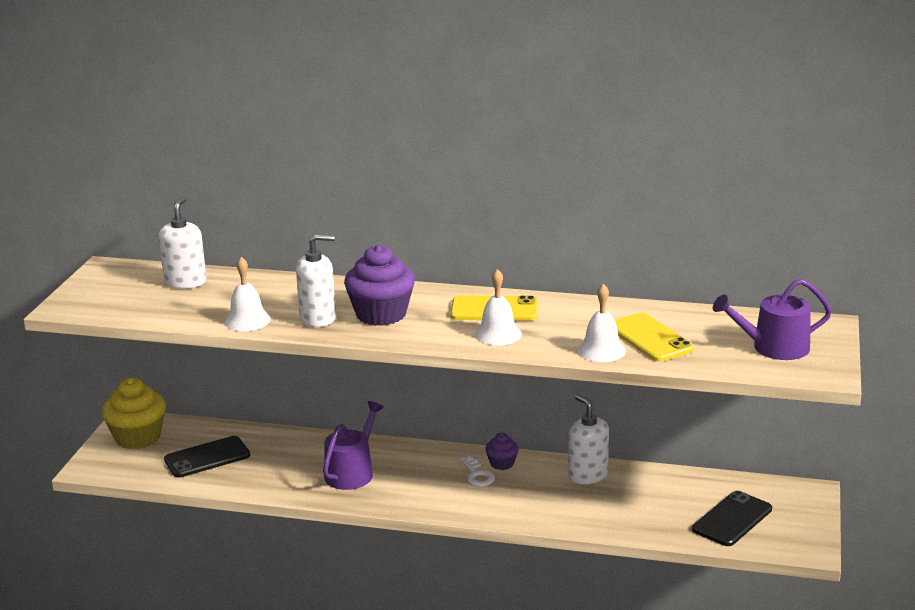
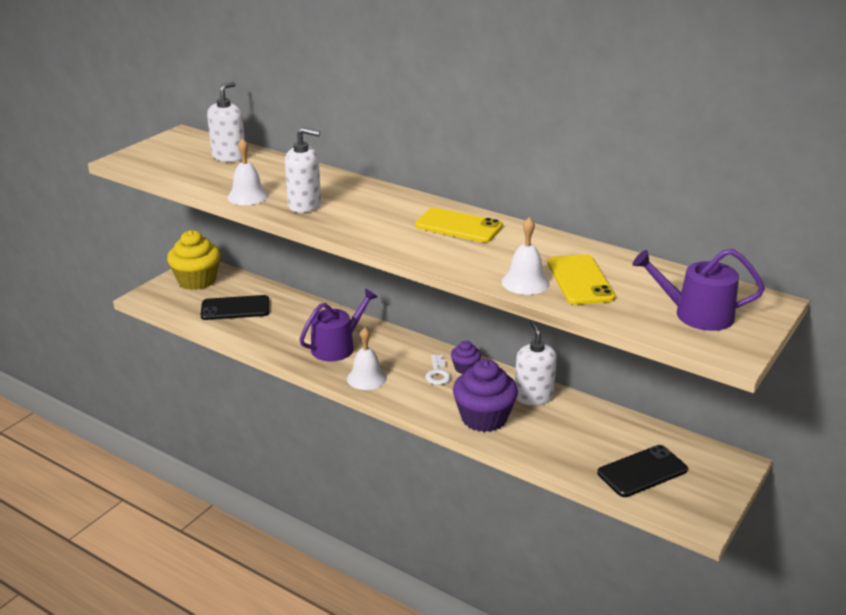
camera: 20 degrees right, 5 degrees up
purple cupcake [344,245,415,326] -> purple cupcake moved to [453,359,518,432]
white bell [474,269,522,346] -> white bell moved to [347,328,387,390]

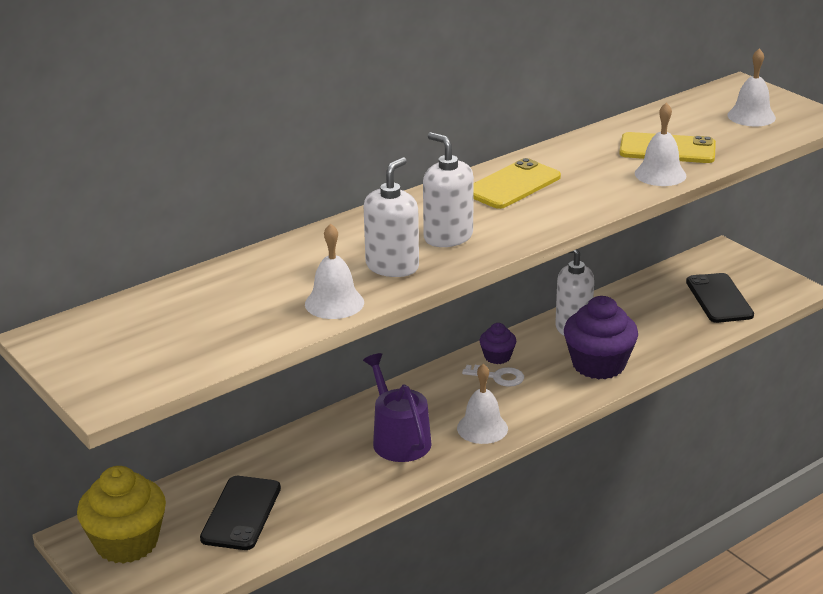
camera: 70 degrees left, 0 degrees up
white soap dispenser [207,82,245,162] -> white soap dispenser moved to [423,132,474,247]
purple watering can [633,249,765,331] -> white bell [727,48,776,126]

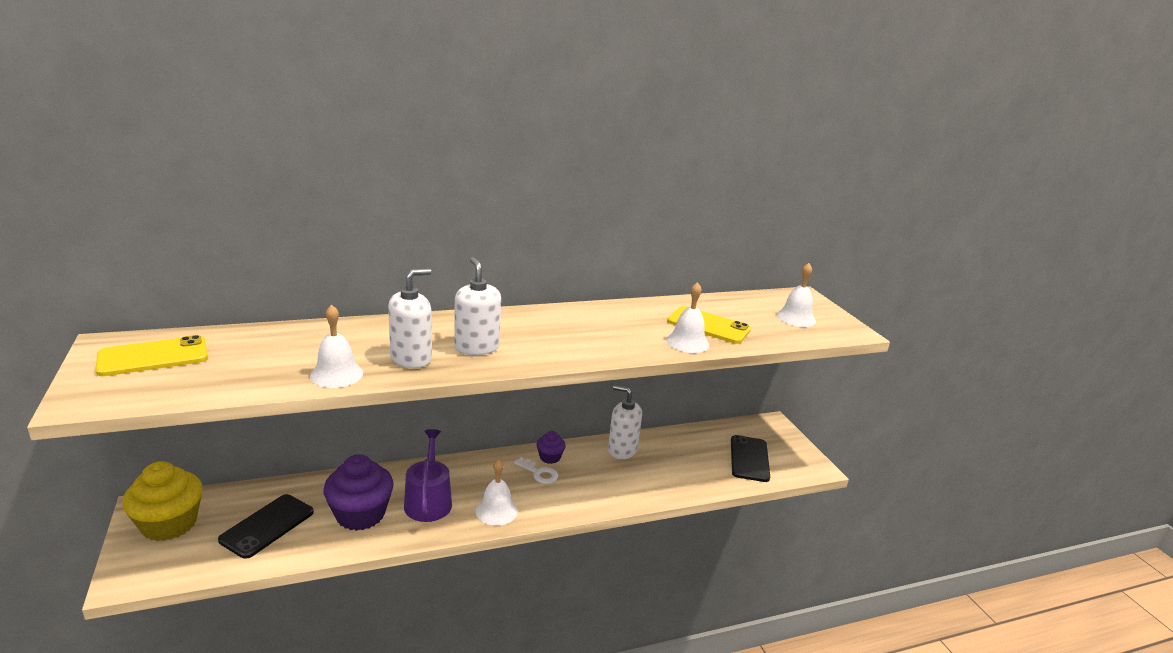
camera: 15 degrees right, 5 degrees down
yellow phone [473,158,561,209] -> yellow phone moved to [95,335,208,376]
purple cupcake [564,296,638,379] -> purple cupcake moved to [324,454,394,531]

